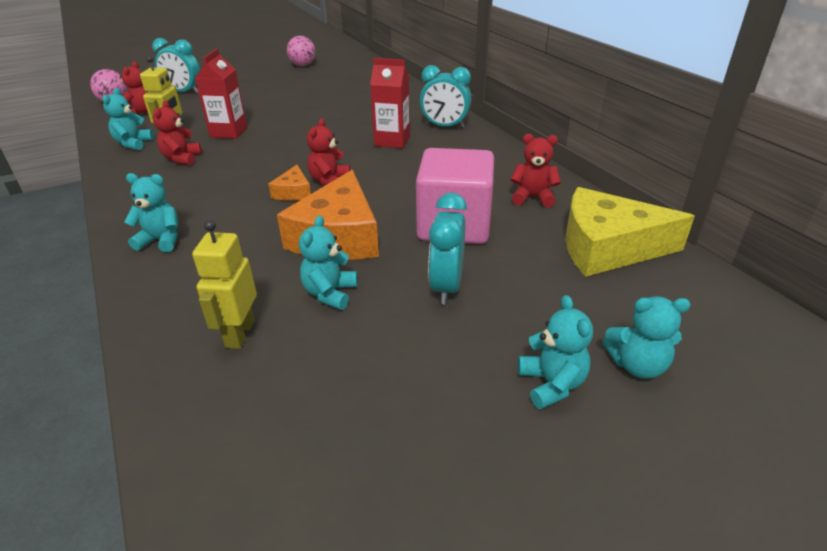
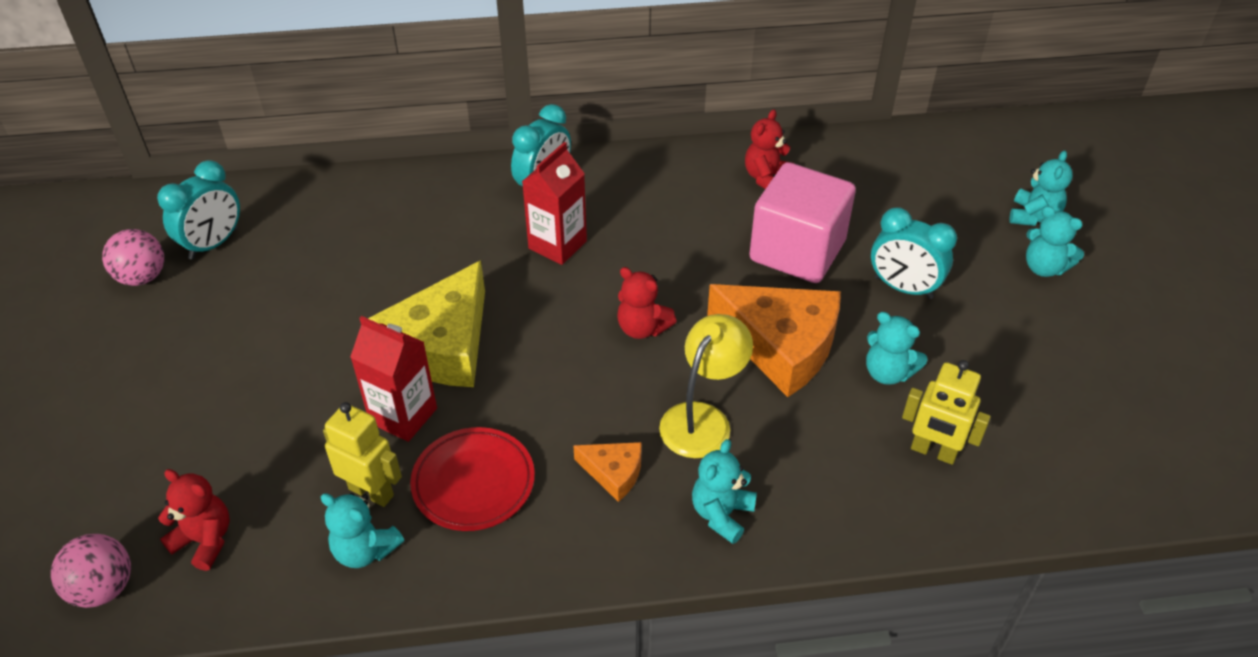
camera: 70 degrees left, 10 degrees up
turquoise clock [152,38,200,94] -> turquoise clock moved to [157,160,240,260]
red teddy bear [153,101,202,165] -> red plate [410,427,535,531]
orange cheese [269,165,311,201] -> orange cheese moved to [573,442,641,502]
turquoise teddy bear [518,295,593,409] -> turquoise teddy bear turned 150 degrees counterclockwise [1026,206,1084,277]
yellow cheese [565,187,695,277] -> yellow cheese moved to [368,260,485,387]
none -> yellow lamp [659,314,753,458]

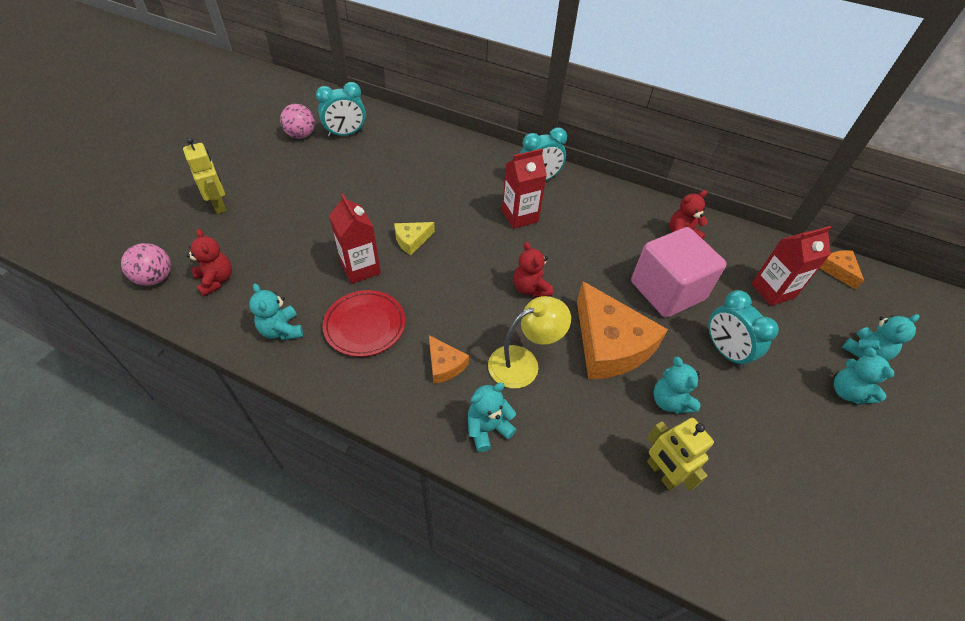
camera: 30 degrees right, 5 degrees up
yellow robot [323,402,402,507] -> yellow robot moved to [183,137,227,214]
yellow cheese [368,260,485,387] -> yellow cheese [394,222,435,255], size x0.47
none -> red carton [751,226,832,306]
none -> orange cheese [820,250,864,290]

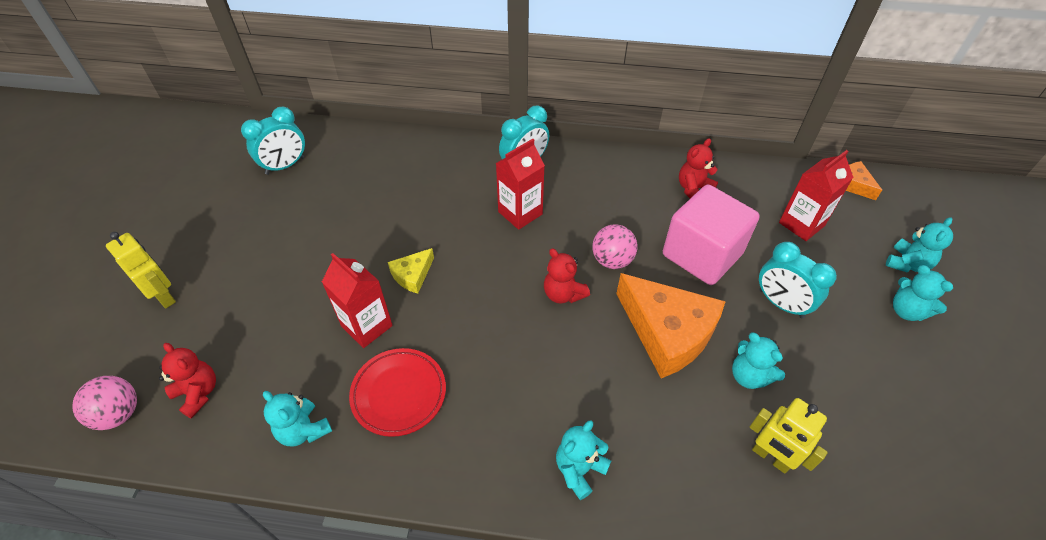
camera: 15 degrees left, 0 degrees up
pink ball [280,104,315,139] -> pink ball moved to [592,224,637,269]
orange cheese [429,335,469,384] -> none
yellow lamp [488,296,571,388] -> none

